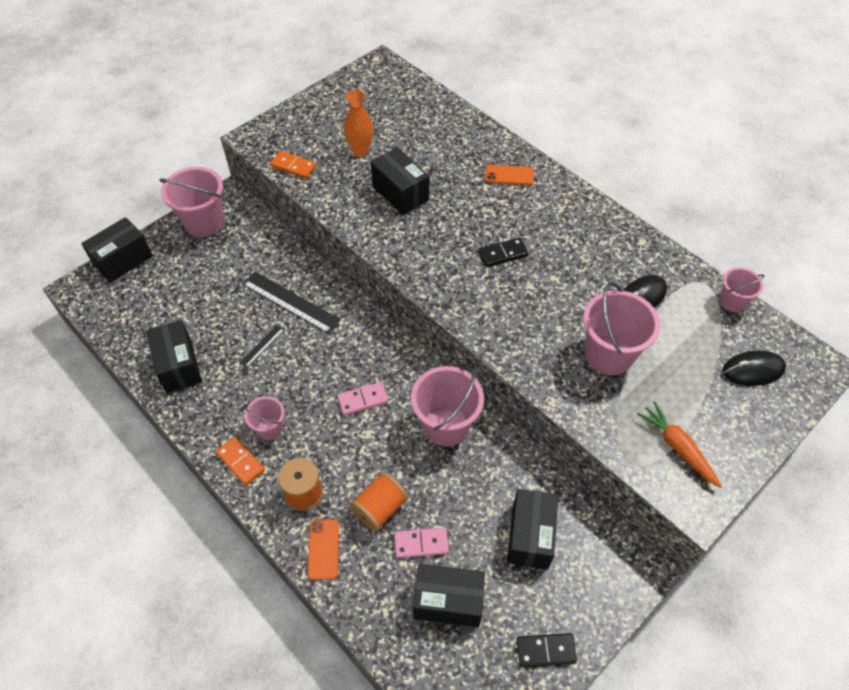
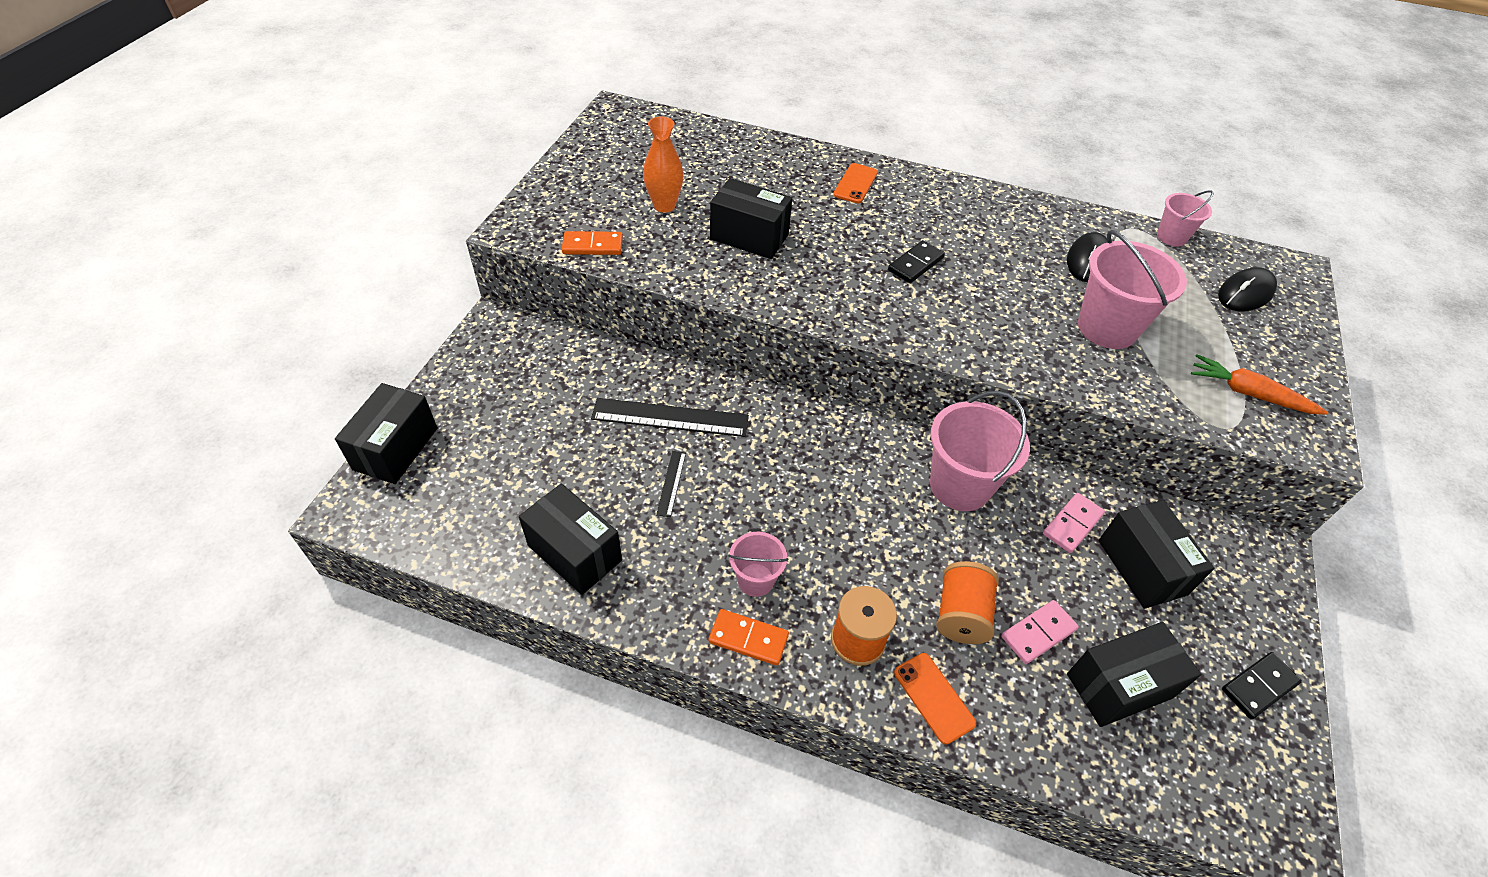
camera: 30 degrees left, 5 degrees down
pink bucket [159,167,223,237] -> none
pink domino [337,382,389,416] -> pink domino moved to [1043,493,1105,553]
orange phone [485,165,534,185] -> orange phone turned 45 degrees counterclockwise [833,163,878,203]

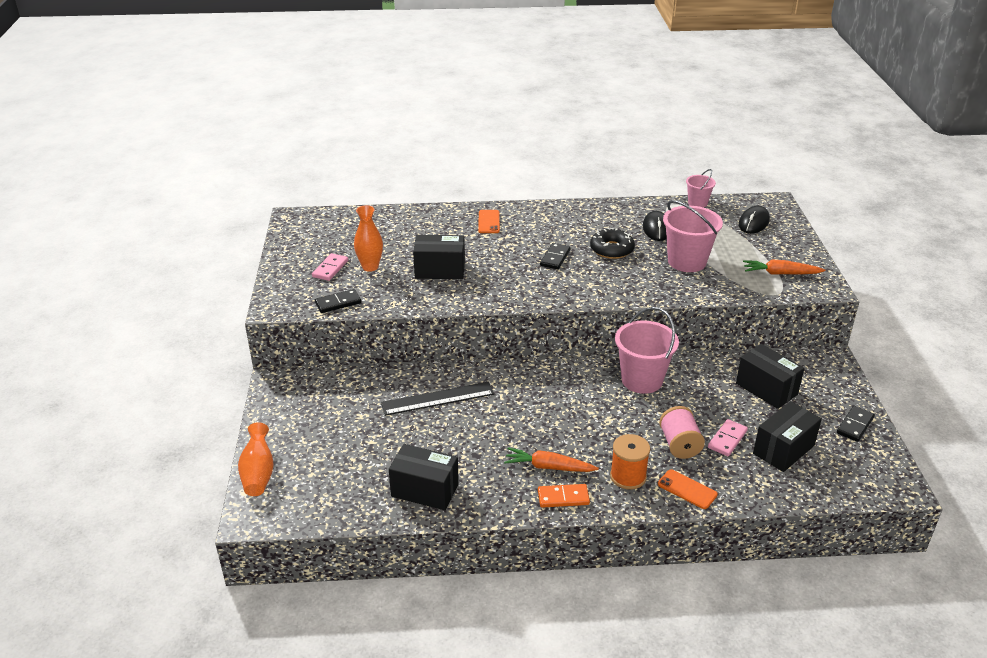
camera: 20 degrees left, 15 degrees down
black box [335,383,437,484] -> orange vase [238,422,274,496]
orange domino [562,231,623,255] -> black domino [315,289,361,313]
black ruler [656,451,686,517] -> none
pink bucket [728,532,788,597] -> orange carrot [504,447,599,472]
orange spool [936,561,999,644] -> pink spool [659,406,705,459]
pink domino [1043,493,1105,553] -> pink domino moved to [312,253,348,281]
none -> black donut [590,228,635,259]

